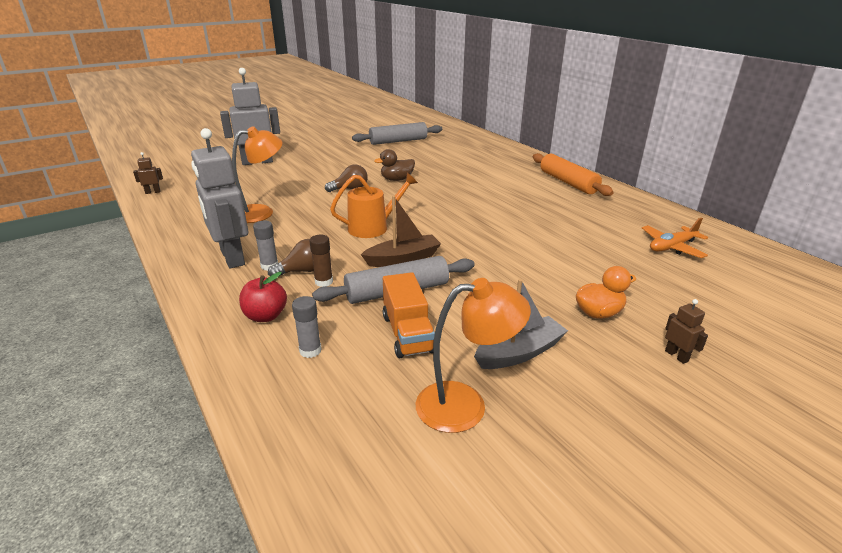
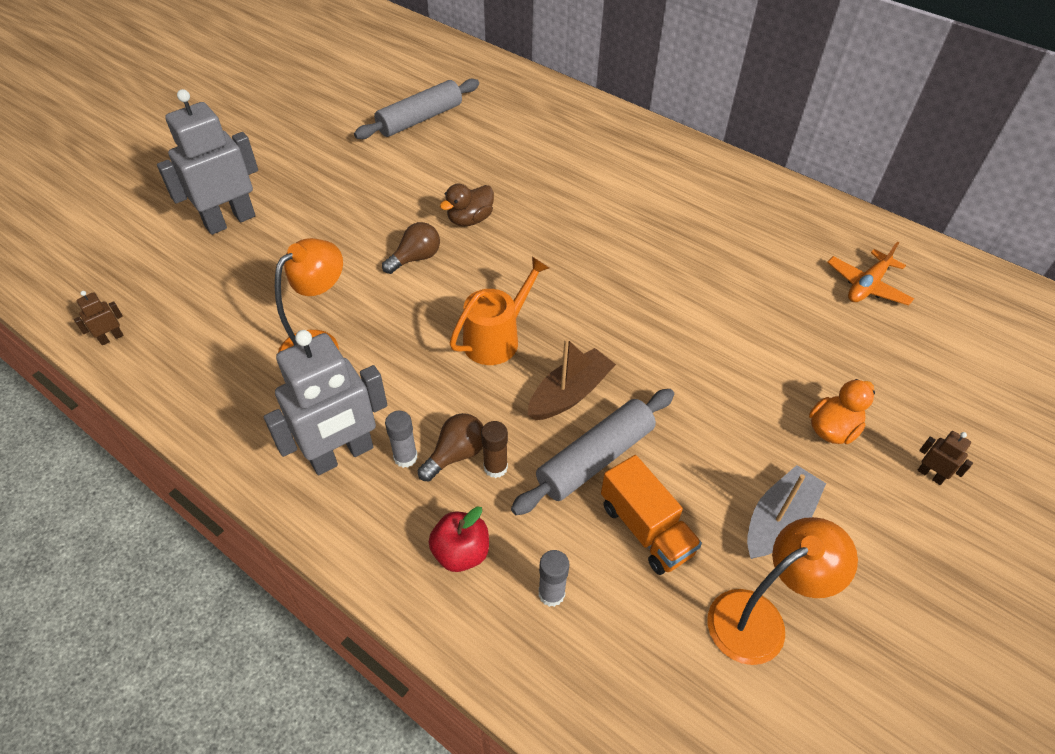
camera: 20 degrees left, 20 degrees up
grey robot [191,128,248,268] -> grey robot turned 75 degrees counterclockwise [264,330,387,475]
orange rolling pin [533,153,614,196] -> none

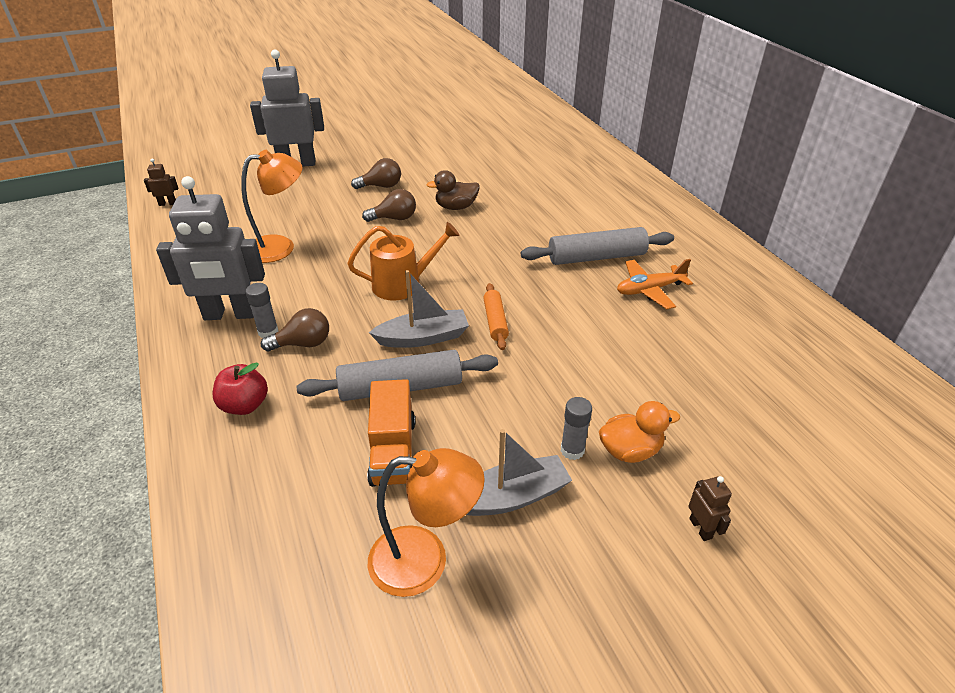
camera: 30 degrees right, 10 degrees down
grey rolling pin [354,79,479,139] -> grey rolling pin moved to [521,227,674,265]
brown glue stick [481,421,508,478] -> none
brown boat [528,338,616,420] -> grey boat [369,270,469,348]
grey glue stick [539,550,569,607] -> grey glue stick moved to [561,397,592,460]
orange plane [827,241,914,306] -> orange plane moved to [617,259,693,309]
none -> brown light bulb [351,158,401,189]
none -> orange rolling pin [483,283,509,350]

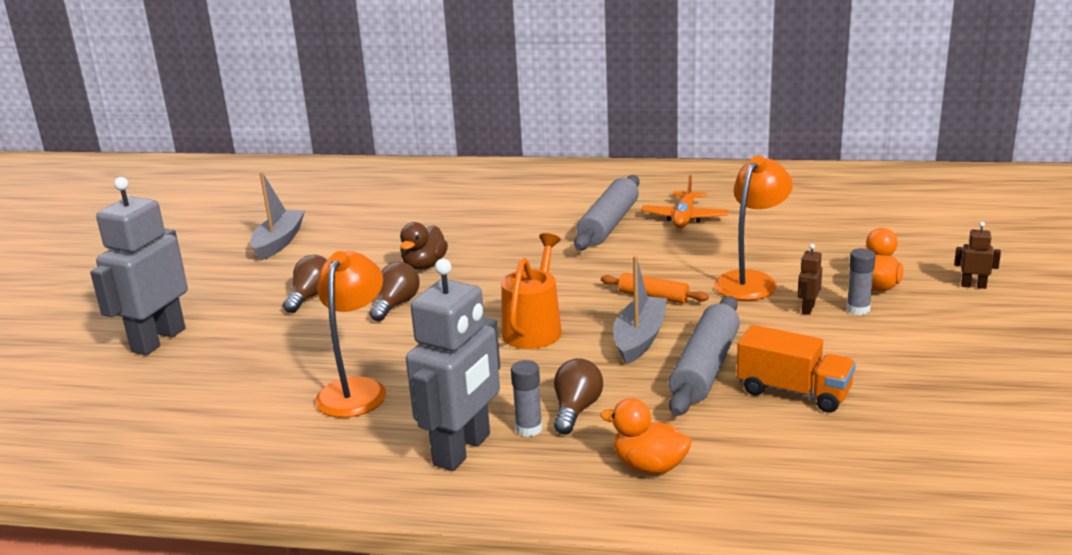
camera: 55 degrees left, 15 degrees down
brown robot [144,158,178,206] -> brown robot moved to [798,244,822,315]
red apple [212,362,268,415] -> orange duck [600,398,692,474]
orange lamp [368,448,485,597] -> orange lamp moved to [714,156,793,300]
grey boat [466,429,572,516] -> grey boat moved to [250,172,305,261]

